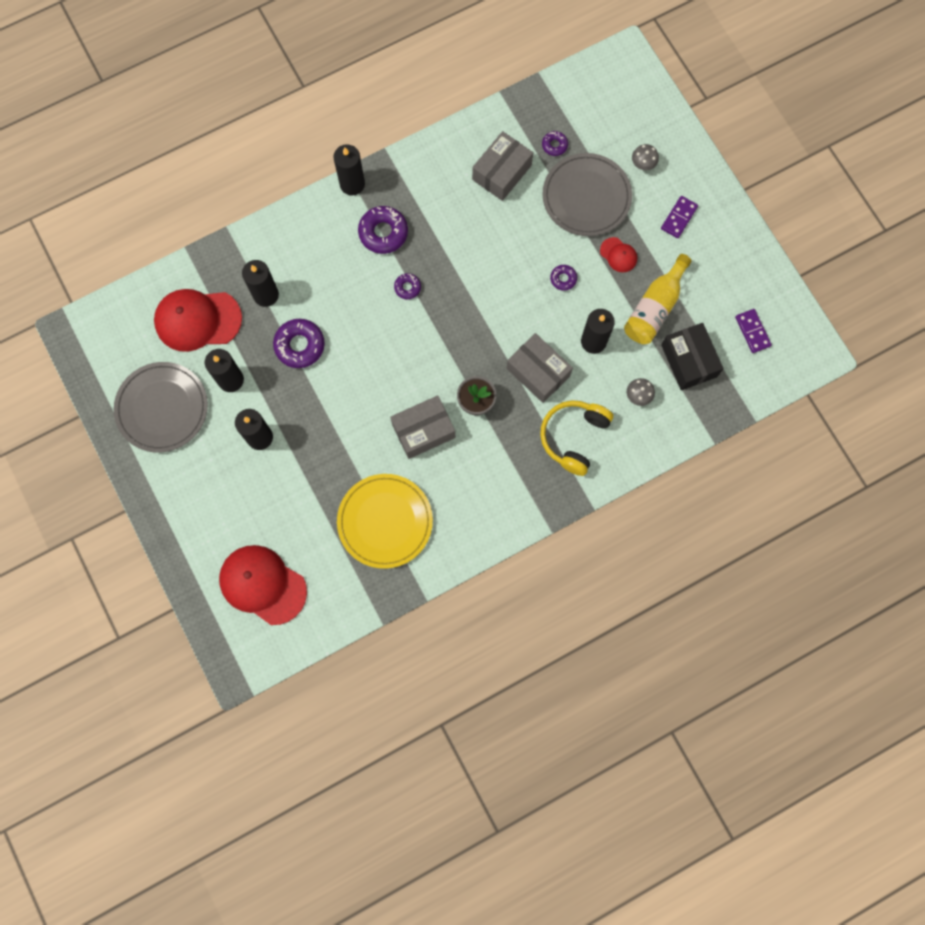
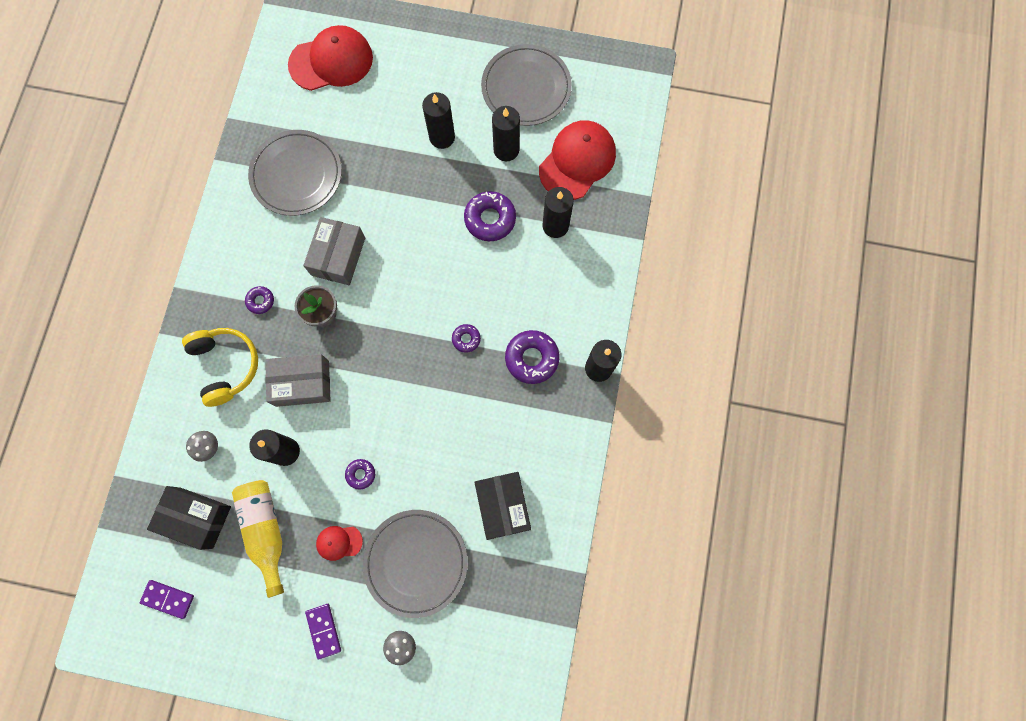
camera: 130 degrees right, 0 degrees up
yellow plate [337,474,433,569] -> grey plate [248,130,342,216]
grey box [472,131,533,201] -> black box [474,472,531,540]
purple donut [542,131,568,156] -> purple donut moved to [245,286,274,314]

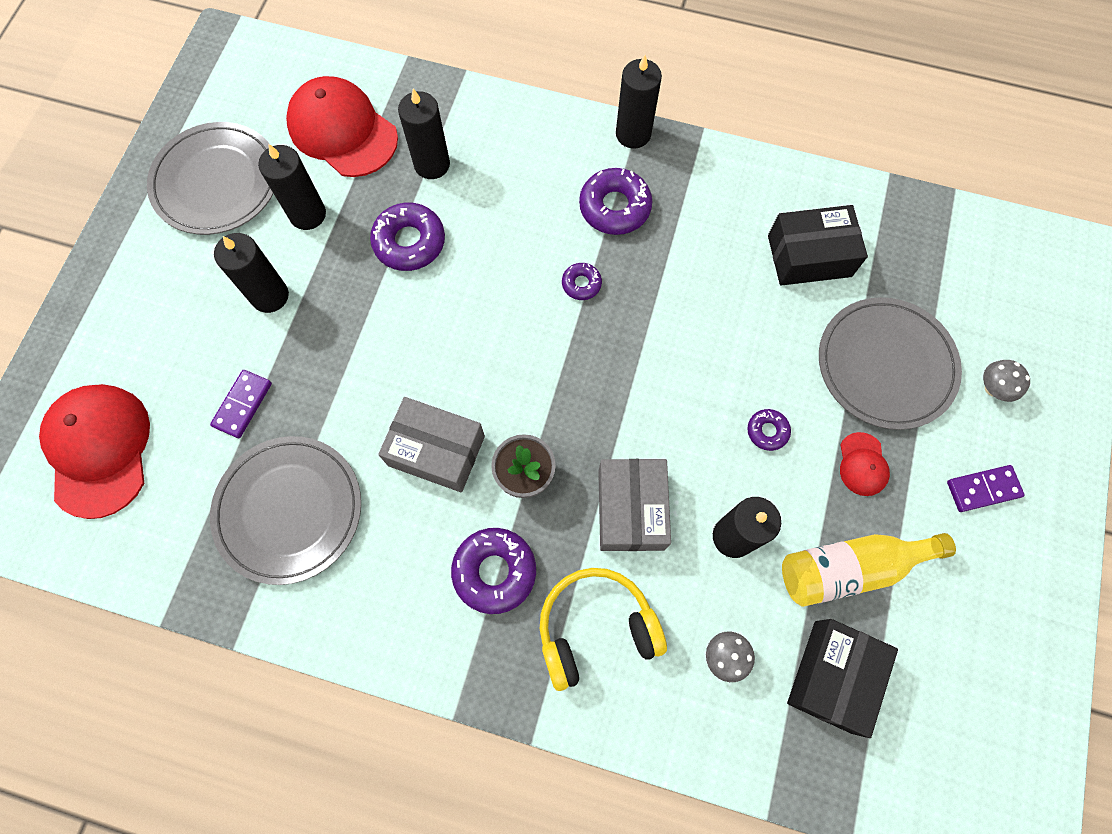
camera: 85 degrees left, 5 degrees down
purple domino [140,580,194,619] -> purple domino moved to [210,370,272,438]
purple donut [245,286,274,314] -> purple donut [451,528,536,614], size x1.86

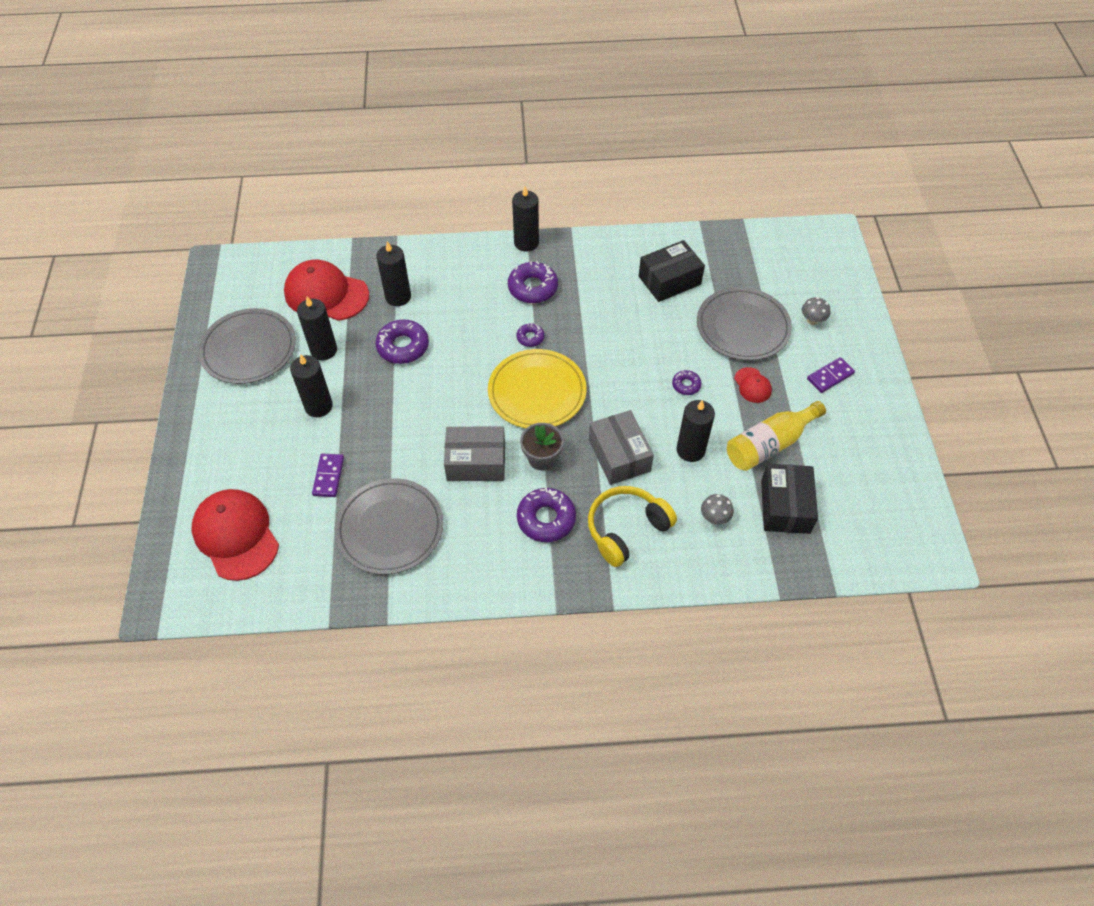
camera: 20 degrees left, 15 degrees down
none -> yellow plate [488,349,587,428]

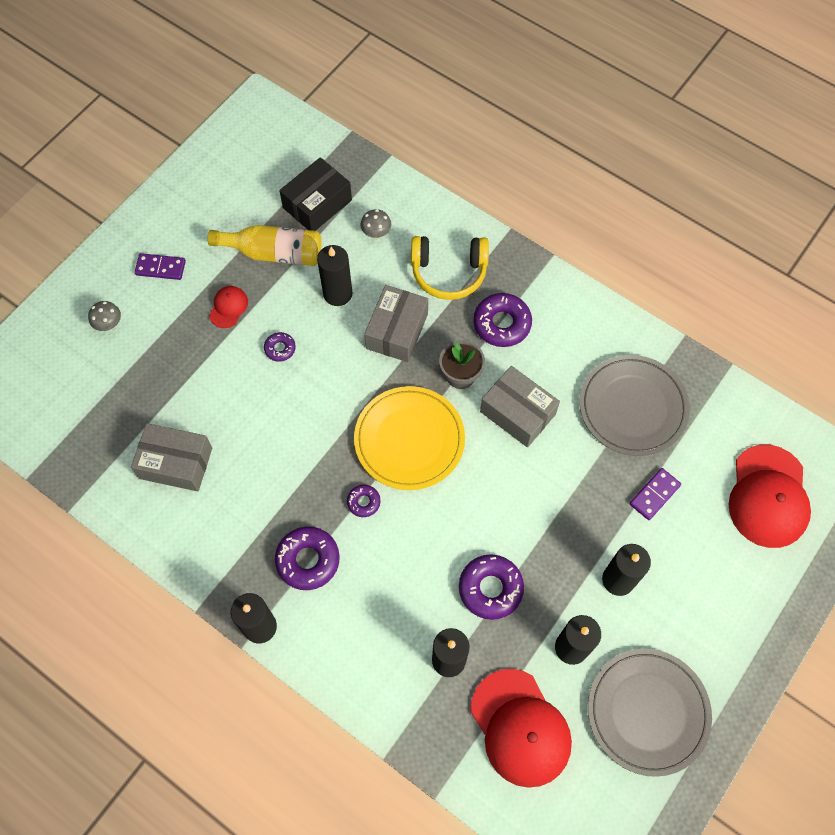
camera: 140 degrees left, 10 degrees up
black box [639,240,705,302] -> grey box [131,423,212,492]
grey plate [697,287,792,361] -> none

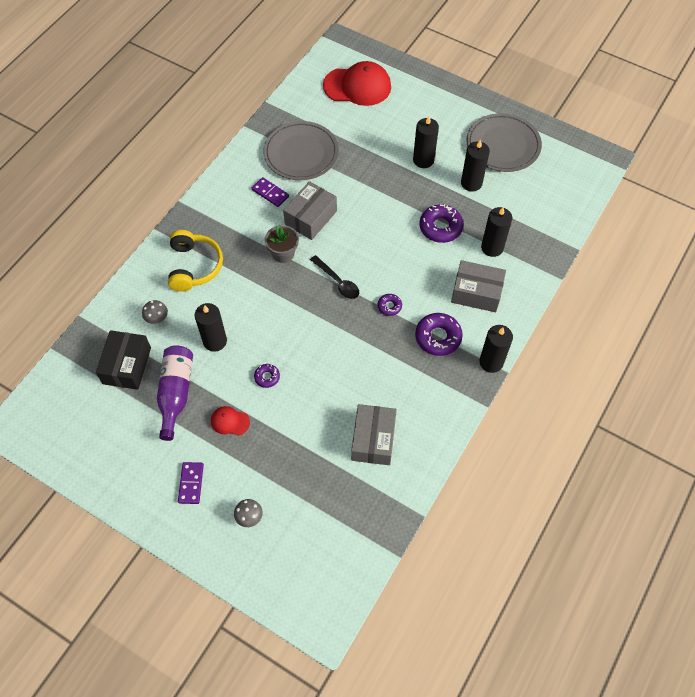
camera: 95 degrees left, 5 degrees down
yellow bottle [208,225,322,266] -> purple bottle [157,346,193,441]
black box [279,157,352,231] -> black box turned 60 degrees clockwise [96,330,151,390]
yellow plate [354,386,465,490] -> black spoon [310,255,359,299]
grey box [364,285,428,362] -> grey box moved to [451,260,506,312]
red cap [470,669,572,788] -> none
purple donut [473,293,532,347] -> none
purple domino [630,468,681,520] -> purple domino moved to [252,177,289,207]

